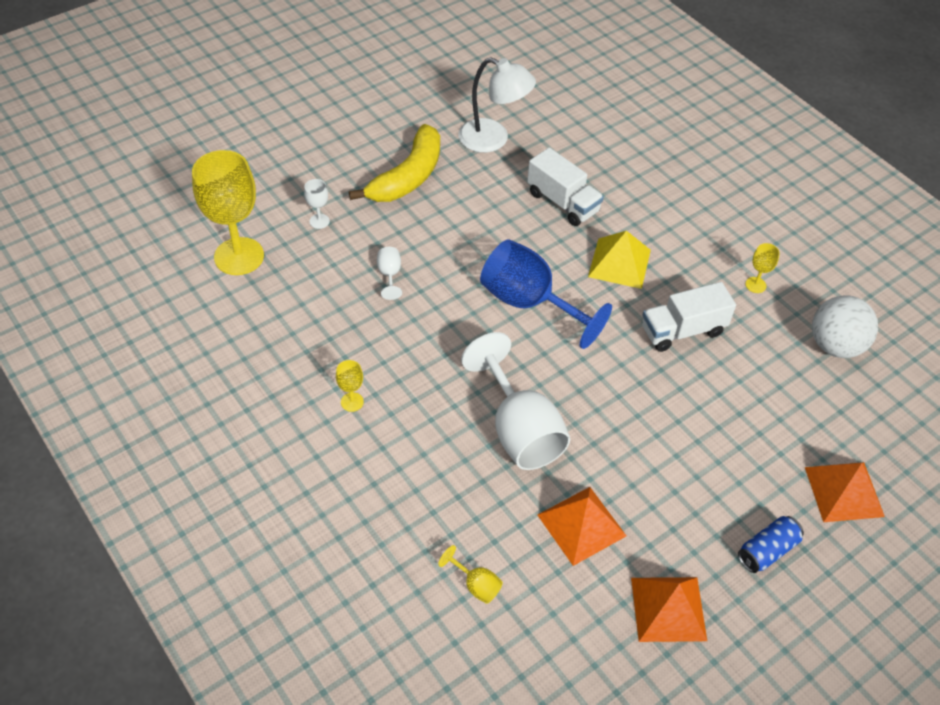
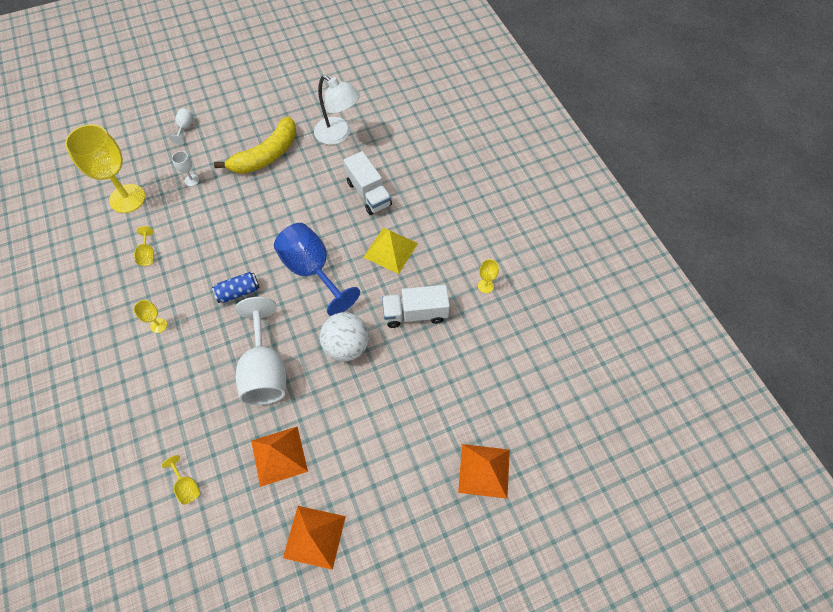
camera: 15 degrees right, 10 degrees up
white goblet [377,247,402,300] -> white goblet moved to [169,109,193,145]
blue can [738,516,804,573] -> blue can moved to [212,272,260,303]
white ball [812,295,878,358] -> white ball moved to [320,312,369,361]
none -> yellow goblet [134,226,154,266]

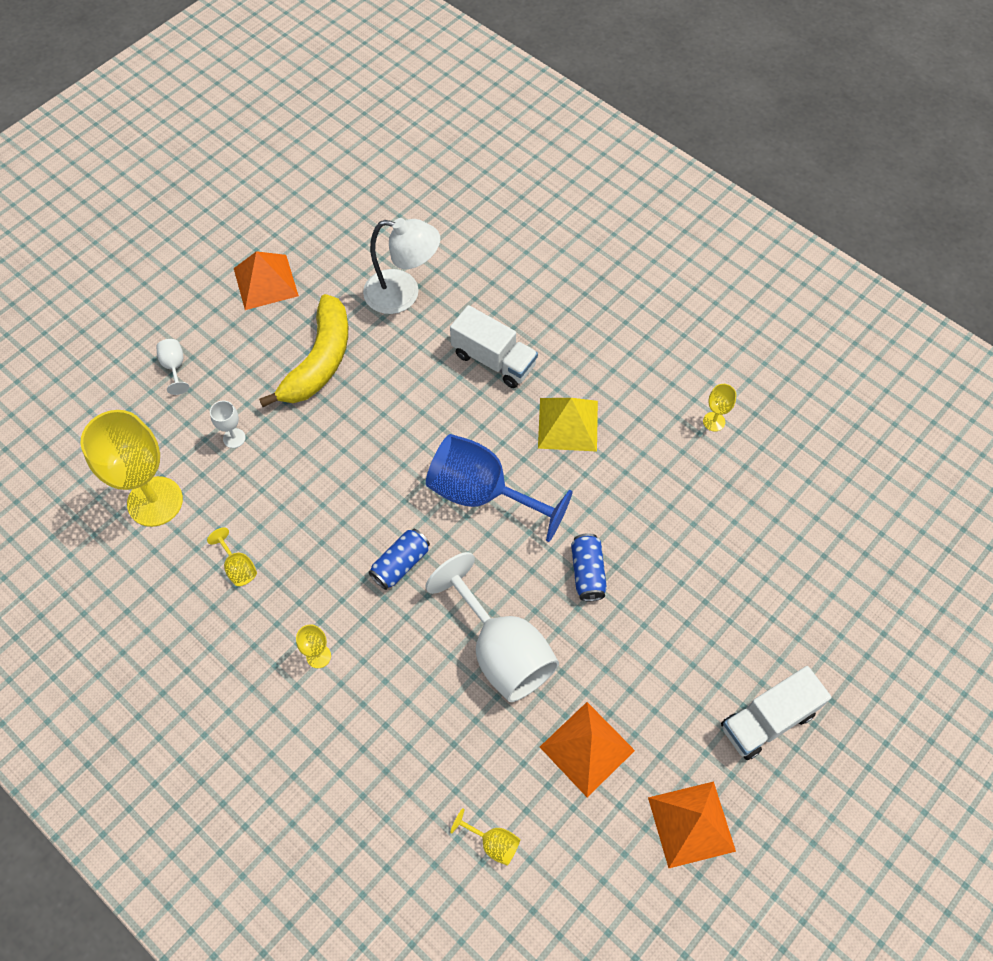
camera: 25 degrees left, 0 degrees up
white ball [320,312,369,361] -> blue can [571,533,607,601]
white truck [382,285,450,328] -> white truck moved to [721,666,832,760]
orange pyramid [458,444,510,499] -> orange pyramid moved to [234,251,299,310]

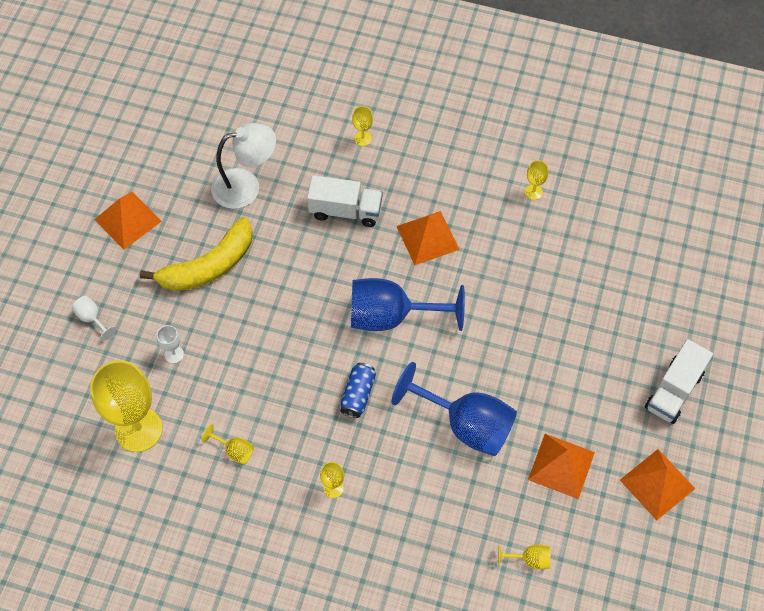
camera: 25 degrees left, 0 degrees up
yellow banana [259,294,348,407] -> yellow banana turned 60 degrees clockwise [140,217,252,291]
white goblet [425,552,559,702] -> blue goblet [392,362,517,456]
yellow pyramid [538,398,598,452] -> orange pyramid [396,211,460,265]
blue can [571,533,607,601] -> none
none -> yellow goblet [352,106,373,146]

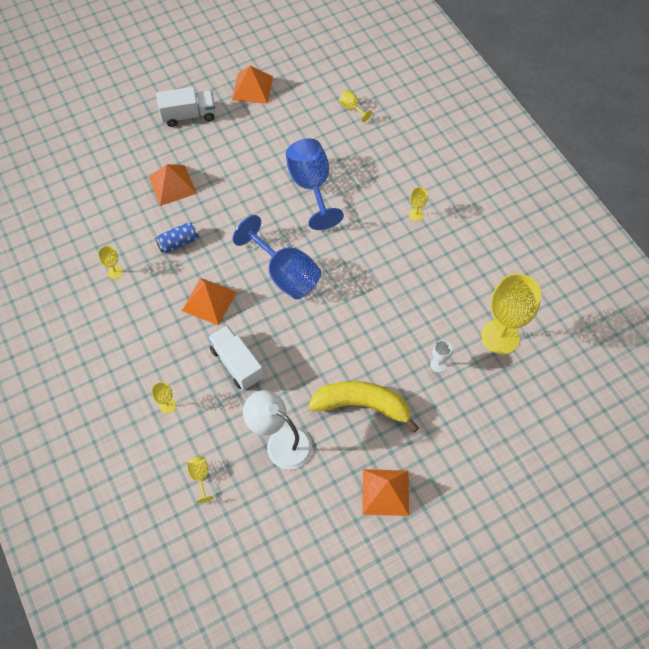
camera: 135 degrees left, 0 degrees up
white goblet [72,296,116,341] -> none
yellow goblet [202,424,254,464] -> yellow goblet moved to [187,456,214,503]
blue can [340,363,376,418] -> blue can moved to [155,222,199,253]
orange pyramid [528,434,595,499] -> orange pyramid moved to [149,164,197,206]

